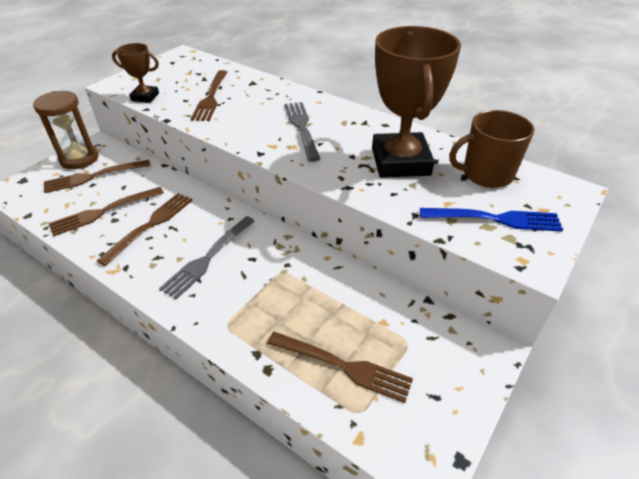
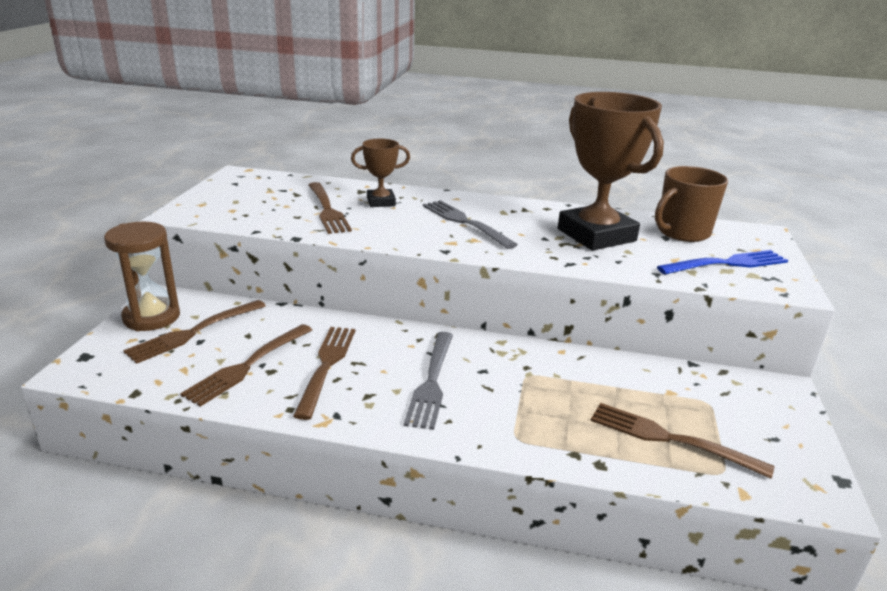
camera: 25 degrees left, 15 degrees down
brown trophy [112,43,159,103] -> brown trophy moved to [351,139,410,207]
brown fork [267,332,413,403] -> brown fork turned 150 degrees counterclockwise [590,403,774,479]

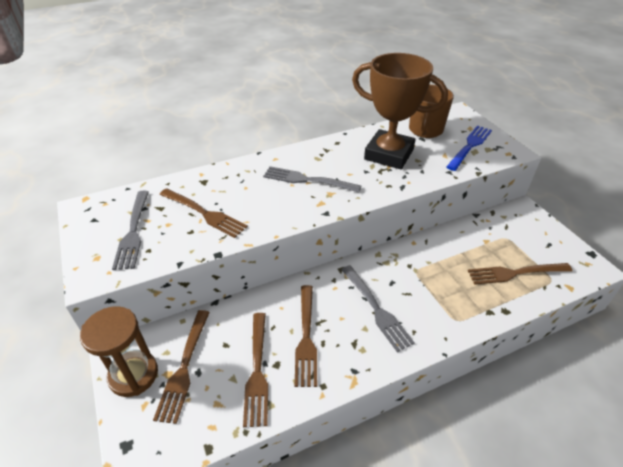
camera: 35 degrees left, 15 degrees up
brown fork [293,327,355,420] -> brown fork turned 150 degrees counterclockwise [295,285,317,387]
brown trophy [351,139,410,207] -> none
none -> grey fork [112,191,149,270]

